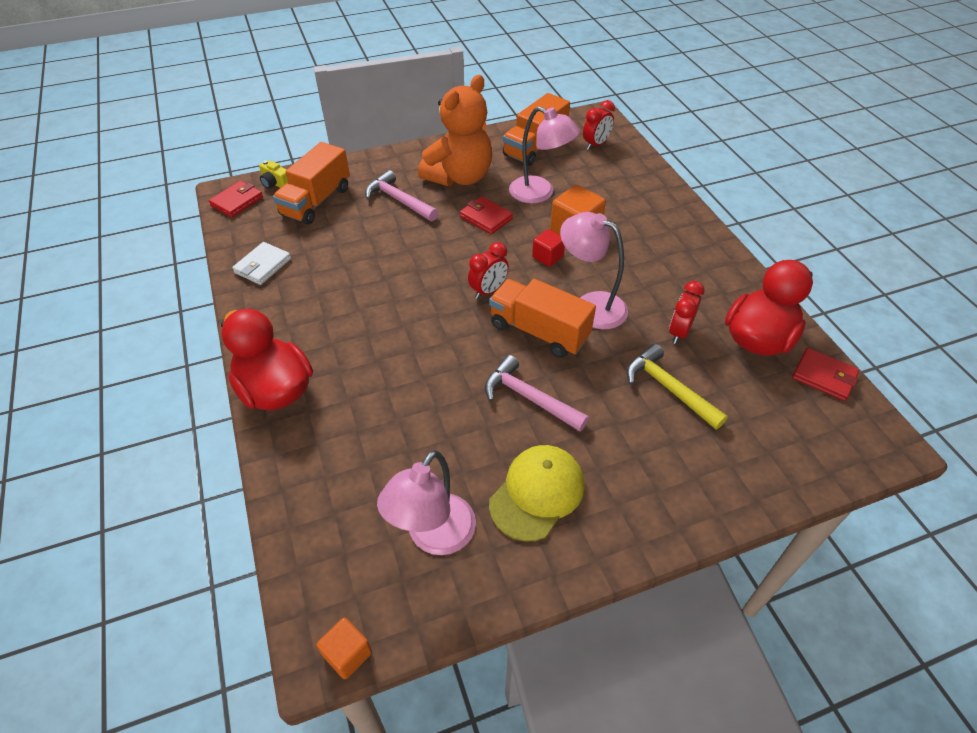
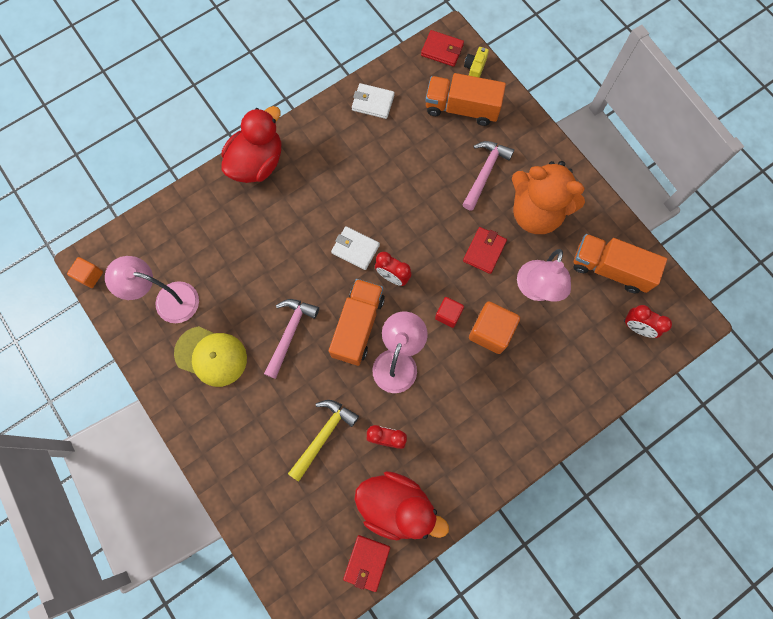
camera: 75 degrees right, 25 degrees up
none -> white wallet [331,226,380,270]

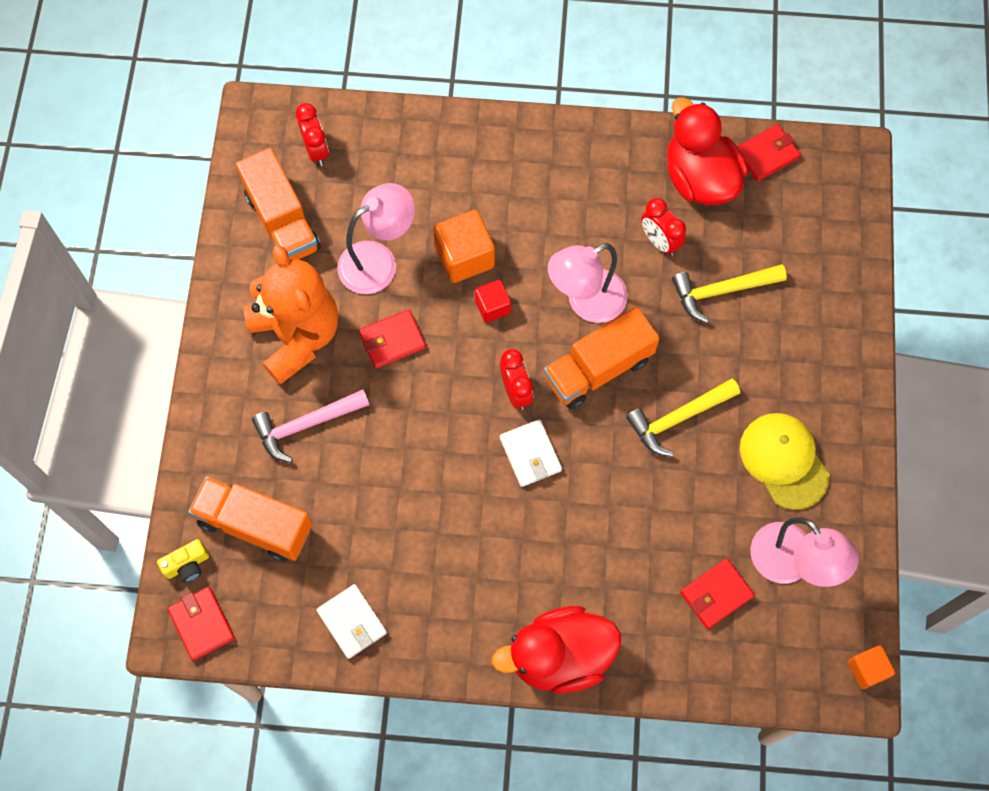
camera: 140 degrees left, 5 degrees down
pink hammer [264,299,319,379] -> yellow hammer [626,379,740,457]
orange truck [425,73,506,126] -> orange truck turned 150 degrees clockwise [188,476,312,561]
none -> red wallet [680,559,755,629]

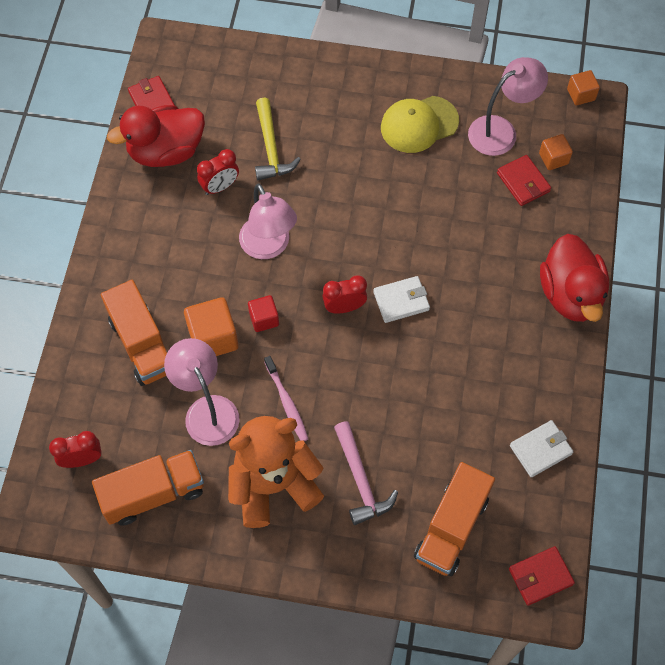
camera: 85 degrees left, 5 degrees down
yellow camera [157,539,209,583] -> none
red wallet [359,309,426,368] -> pink toothbrush [264,356,308,441]
orange truck [544,307,659,409] -> orange truck moved to [101,280,167,386]
yellow hammer [626,379,740,457] -> none
none -> orange cube [539,134,573,170]

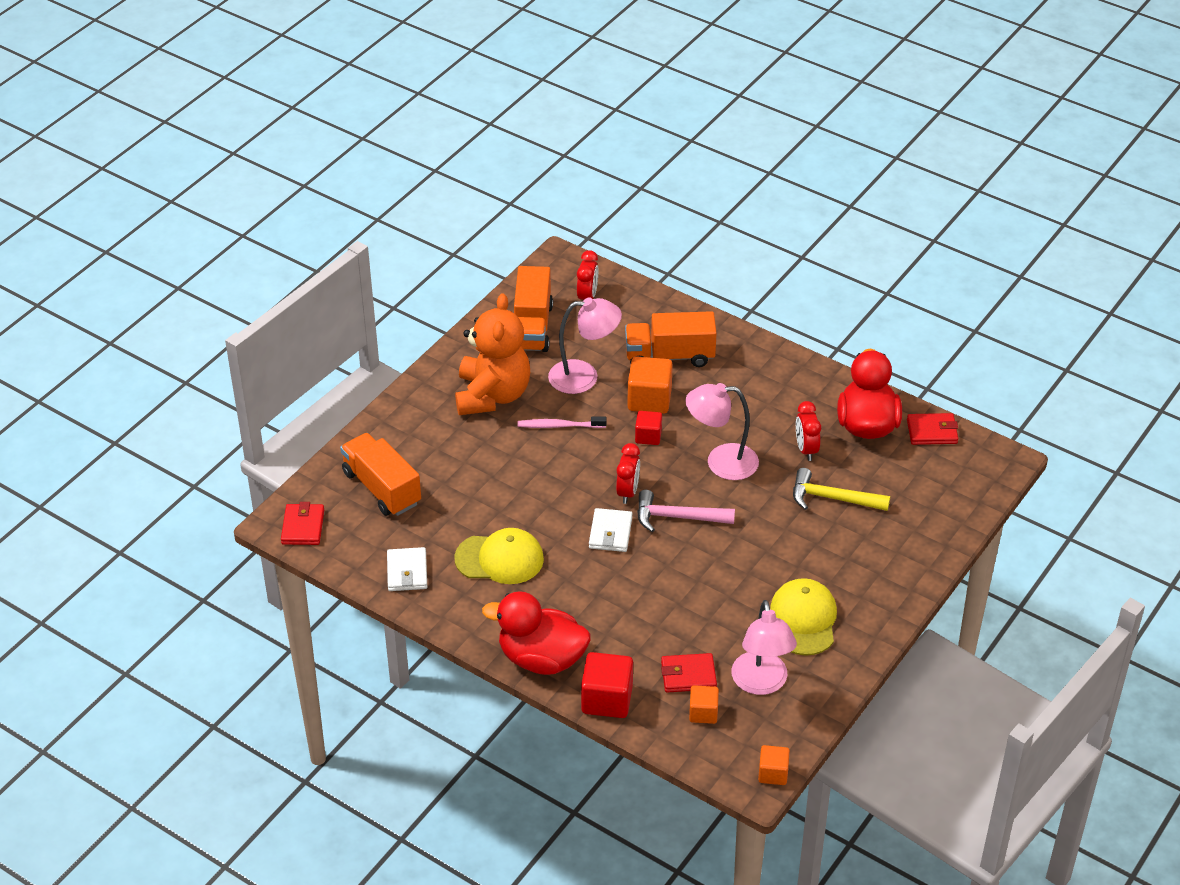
camera: 115 degrees right, 20 degrees down
pink hammer [334,421,398,525] -> pink hammer moved to [637,490,735,532]
none -> yellow cap [454,528,544,584]
none -> red cube [581,652,633,718]

